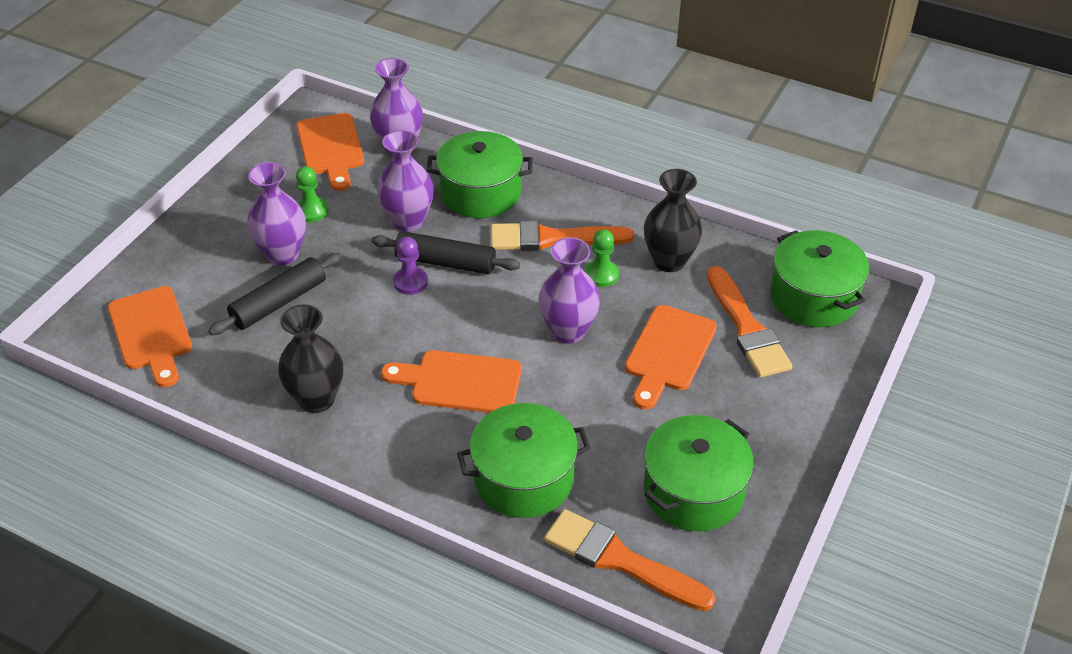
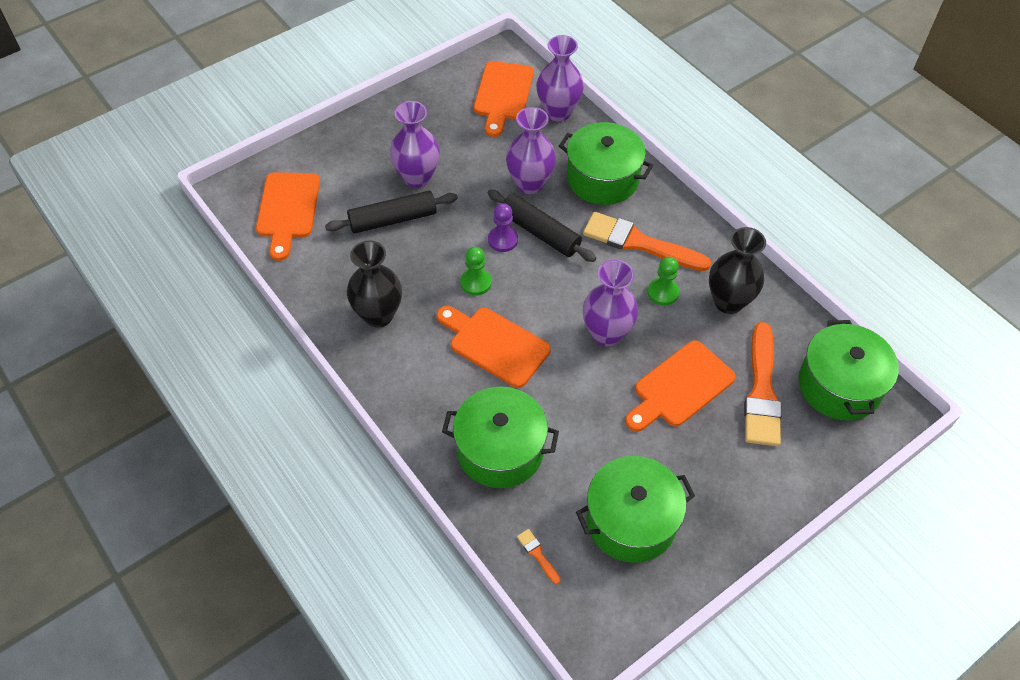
camera: 25 degrees right, 10 degrees up
green pawn [296,166,328,222] -> green pawn moved to [460,247,492,296]
orange brush [544,509,716,611] -> orange brush [517,529,560,584], size x0.40

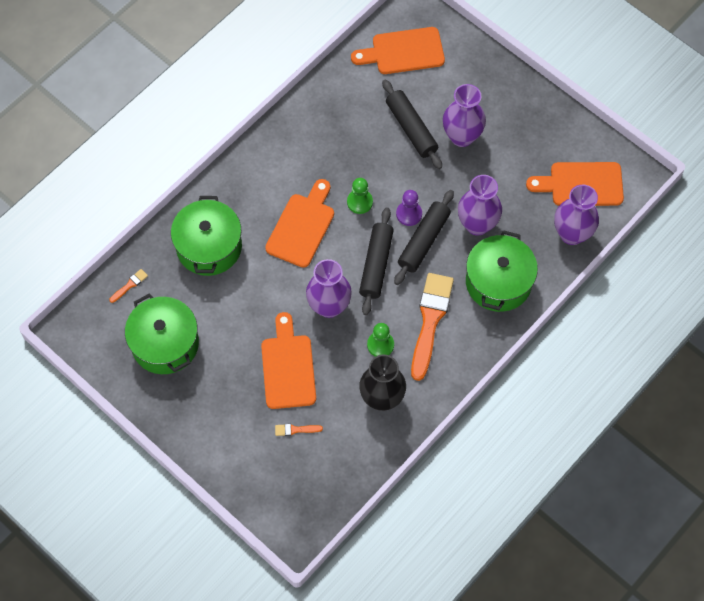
camera: 80 degrees right, 10 degrees up
black vase [347,241,402,328] -> none
orange cutting board [625,340,736,432] -> orange cutting board turned 45 degrees clockwise [261,312,316,409]
orange brush [744,322,782,446] -> orange brush [275,424,323,436], size x0.40
green pot [798,320,899,421] -> none
none -> black rolling pin [359,207,394,315]

